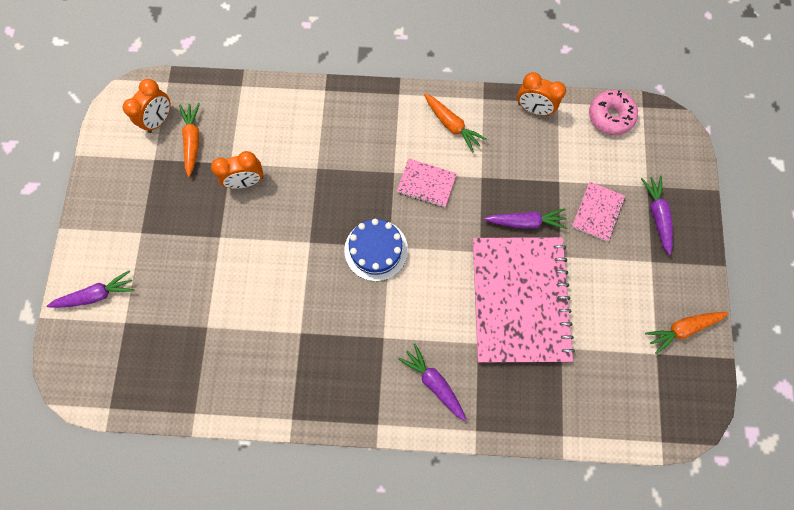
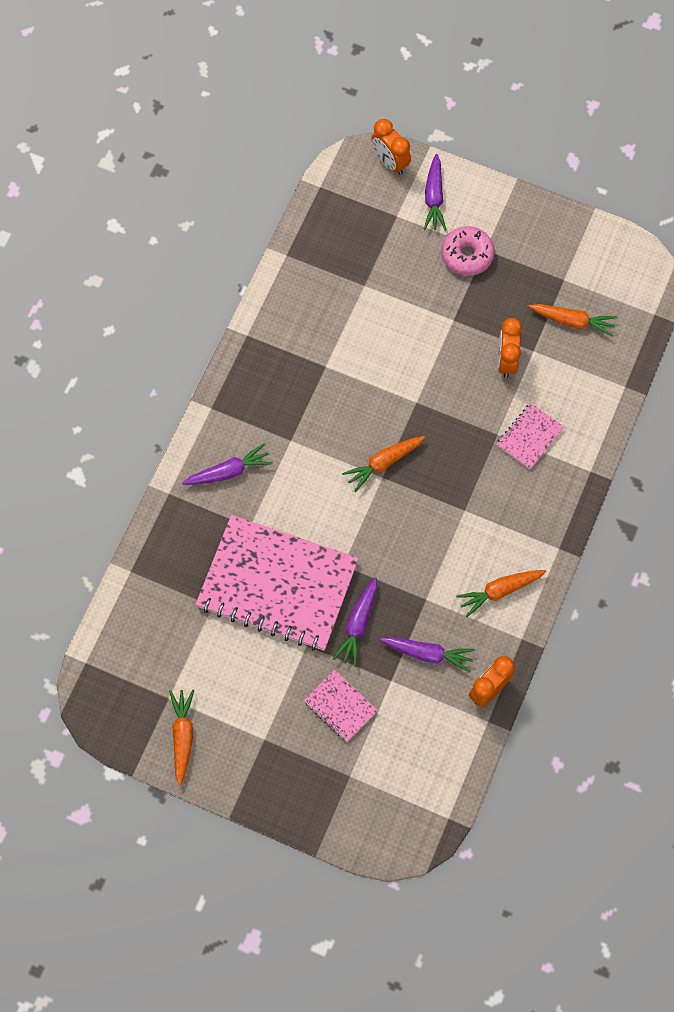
camera: 110 degrees right, 5 degrees down
orange clock [122,79,171,133] -> orange clock moved to [371,119,411,175]
blue cake [344,219,408,281] -> orange carrot [342,436,425,492]
pink notebook [397,158,457,207] -> pink notebook moved to [496,403,564,470]
pink donut [589,90,638,135] -> pink donut moved to [441,226,494,276]
purple carrot [641,176,673,255] -> purple carrot moved to [380,637,475,673]

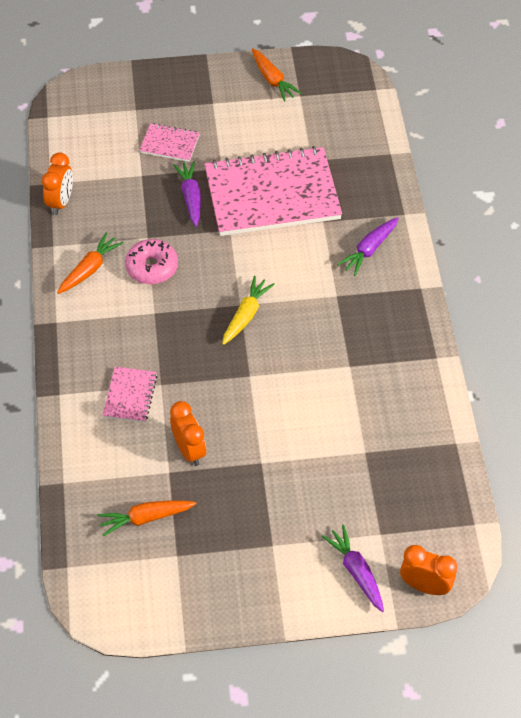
camera: 150 degrees right, 15 degrees down
orange carrot [342,436,425,492] -> yellow carrot [222,276,275,345]
purple carrot [380,637,475,673] -> none
pink donut [441,226,494,276] -> pink donut moved to [125,239,178,284]

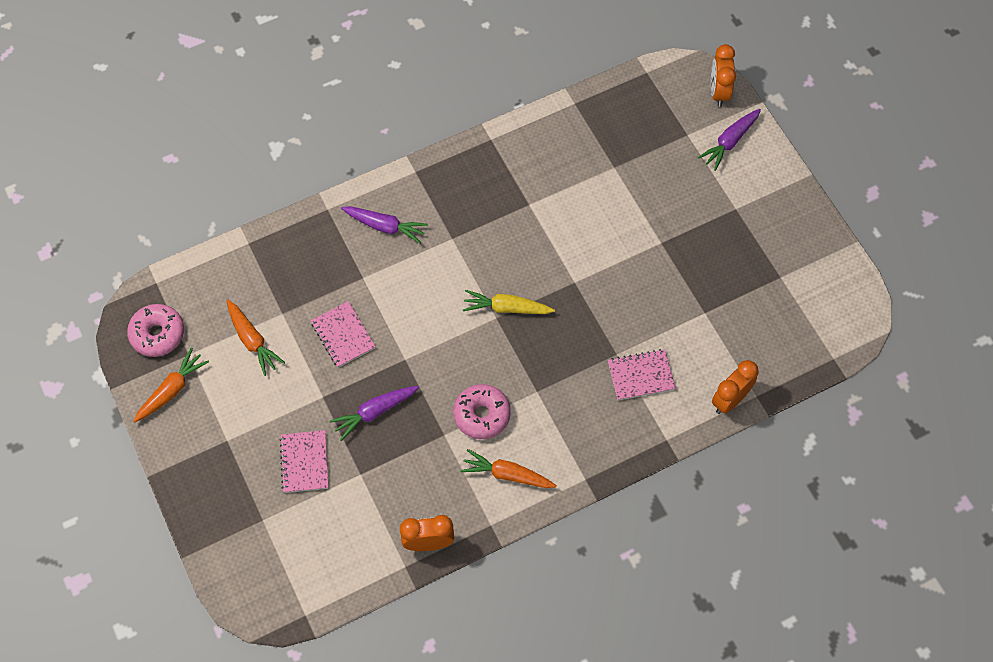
camera: 110 degrees left, 10 degrees up
orange carrot [97,500,196,537] -> orange carrot moved to [227,300,285,376]
orange clock [170,401,206,466] -> orange clock moved to [712,360,759,414]
pink notebook [205,146,342,236] -> pink notebook [311,301,376,368], size x0.43
none -> pink donut [127,304,184,357]

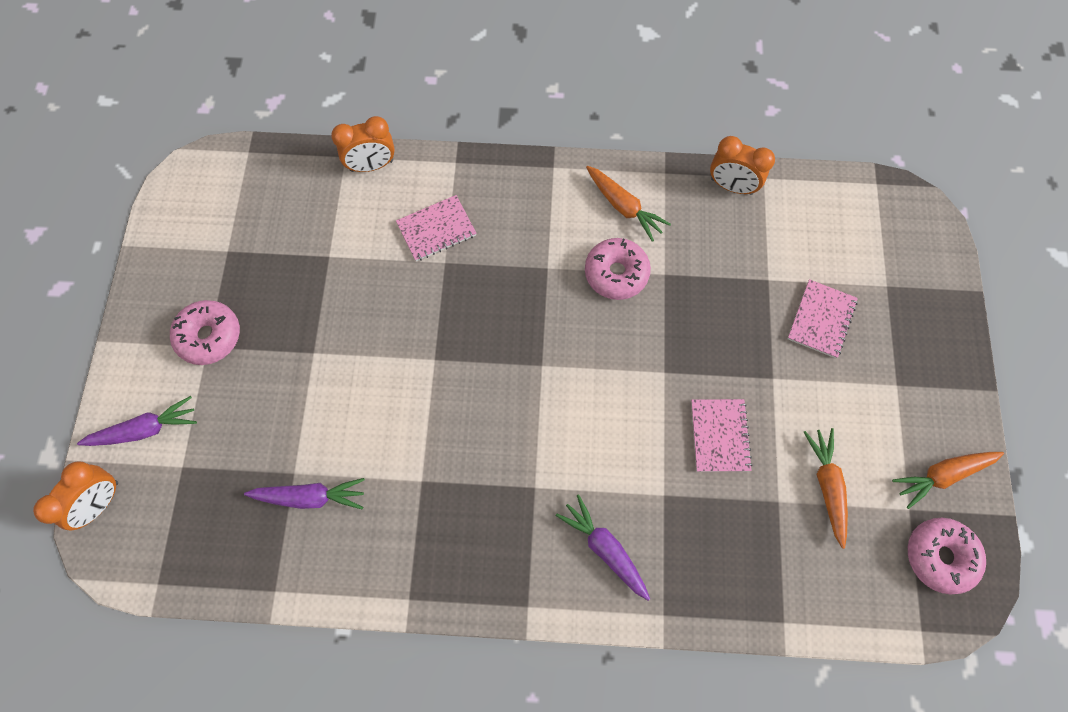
camera: 150 degrees left, 5 degrees up
purple carrot [329,386,419,441] -> purple carrot moved to [244,478,365,509]
yellow carrot [463,290,555,314] -> none
pink notebook [608,349,676,400] -> pink notebook turned 45 degrees counterclockwise [396,195,477,261]
none -> pink donut [170,300,240,365]

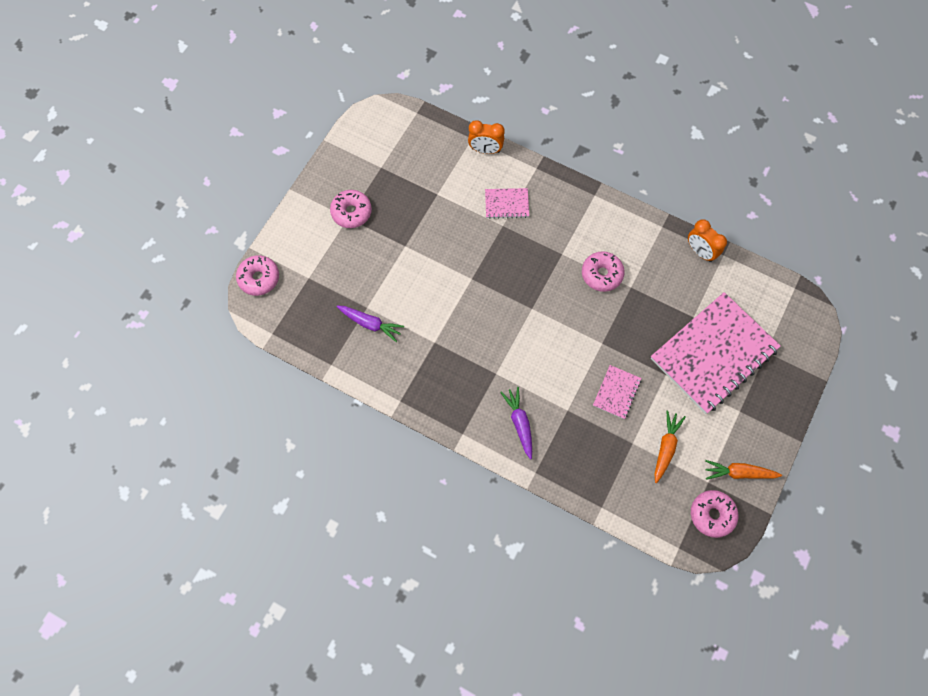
camera: 25 degrees right, 0 degrees up
orange clock [33,461,118,531] -> pink donut [236,255,279,296]
purple carrot [77,396,197,446] -> none
orange carrot [586,166,671,242] -> none
pink notebook [787,279,858,358] -> pink notebook [651,292,781,414], size x2.31

